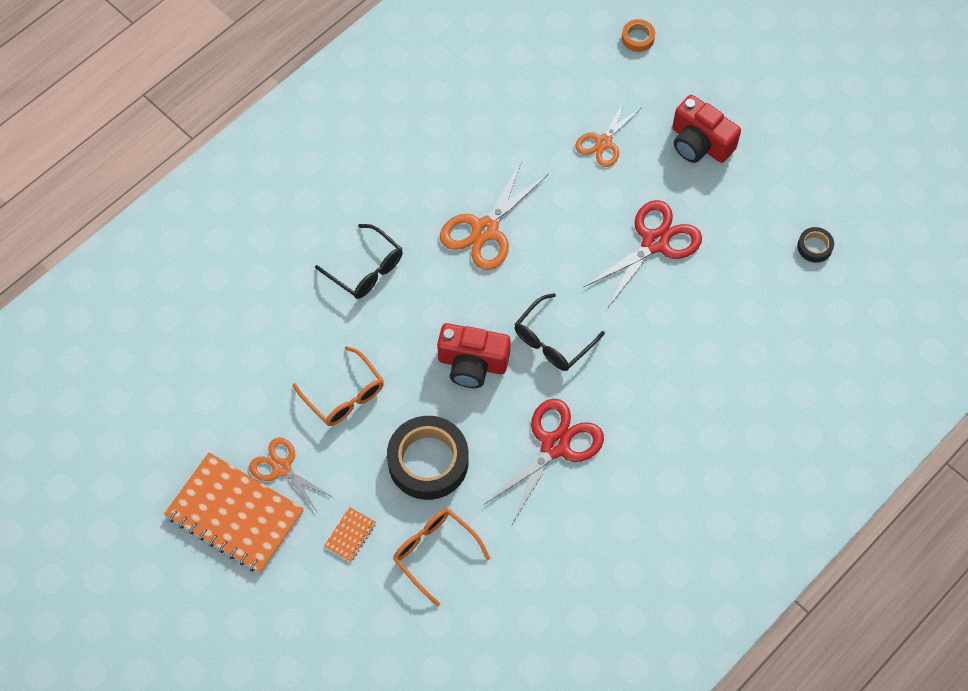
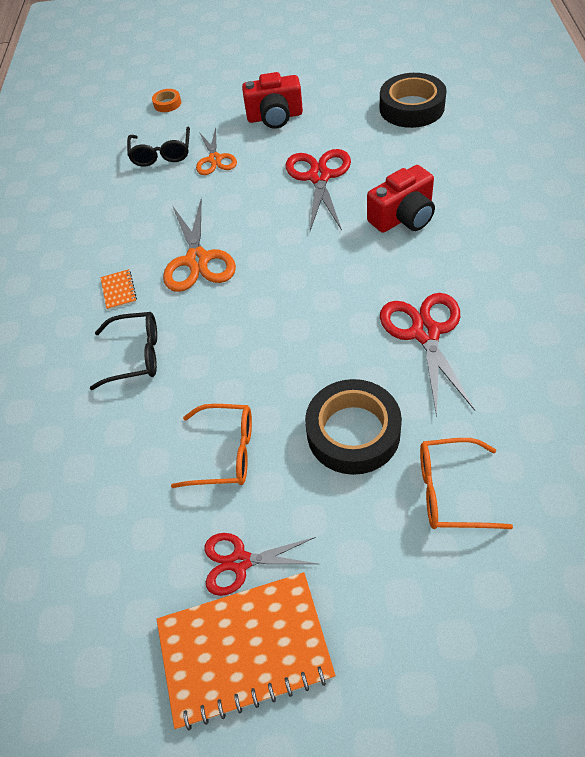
camera: 40 degrees left, 10 degrees down
orange scissors [249,438,334,511] -> red scissors [205,533,317,596]
orange notebook [324,507,376,562] -> orange notebook moved to [100,269,137,310]
red camera [437,323,511,388] -> red camera moved to [367,165,435,233]
black glasses [514,293,605,371] -> black glasses moved to [127,127,190,167]
black tape [797,227,834,263] -> black tape [380,73,447,128], size x2.18

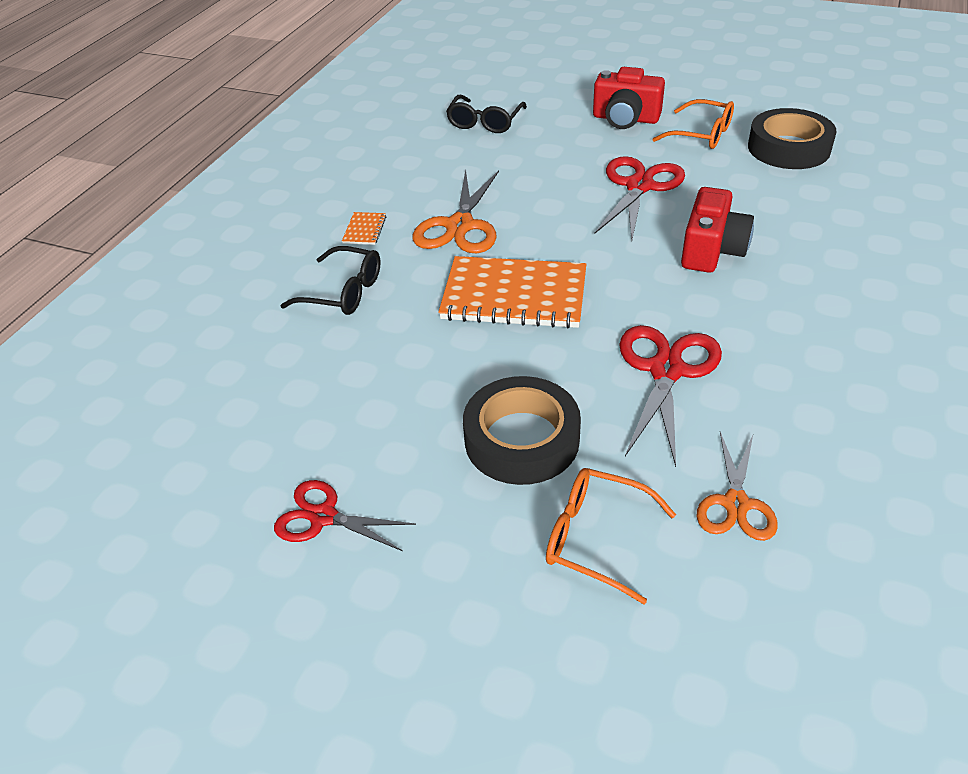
camera: 20 degrees right, 10 degrees down
orange tape [152,89,181,112] -> none
orange notebook [157,572,336,730] -> orange notebook moved to [438,256,586,328]
orange glasses [171,404,252,488] -> orange glasses moved to [652,99,734,149]
orange scissors [196,127,237,175] -> orange scissors moved to [697,432,778,541]
red camera [367,165,435,233] -> red camera turned 60 degrees counterclockwise [681,187,754,273]

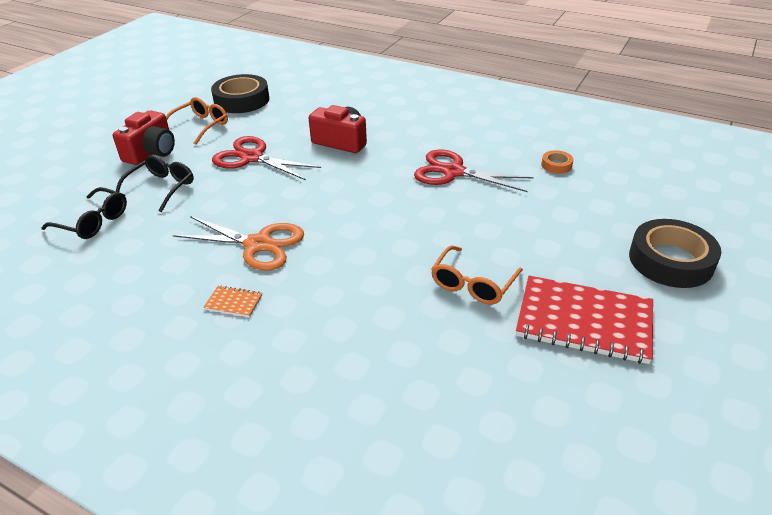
camera: 85 degrees left, 5 degrees down
red scissors [274,480,416,551] -> red notebook [516,276,653,364]
black glasses [280,246,381,315] -> black glasses moved to [116,155,194,213]
orange notebook [438,256,586,328] -> none
black tape [463,376,581,485] -> black tape moved to [629,219,721,288]
orange glasses [546,468,676,604] -> orange glasses moved to [431,245,523,304]
orange scissors [697,432,778,541] -> orange tape [541,150,573,174]

